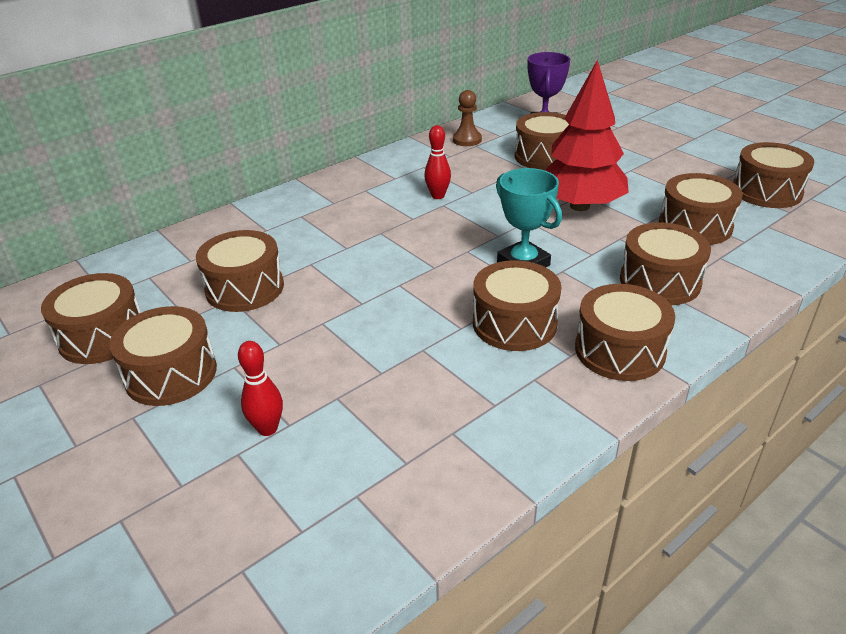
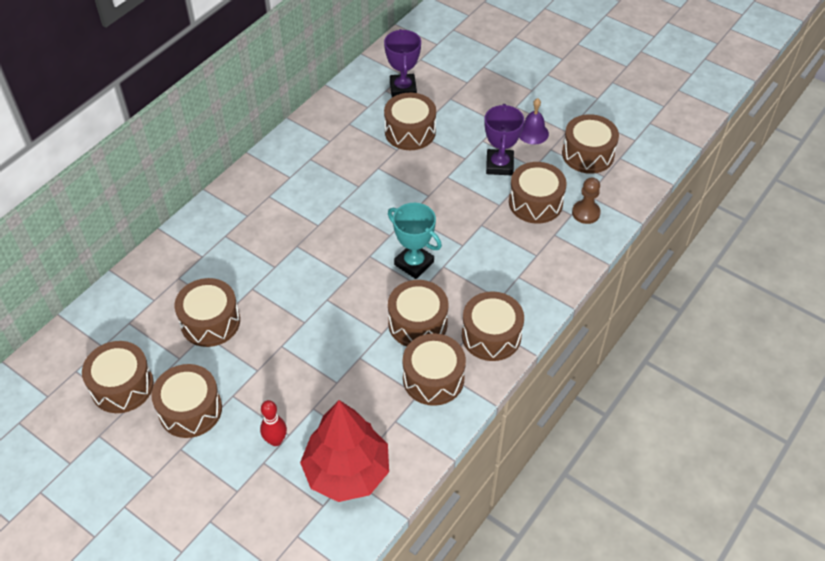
camera: 15 degrees left, 15 degrees up
red bowling pin [424,125,451,199] -> none
brown pawn [453,90,482,146] -> brown pawn moved to [572,177,601,224]
red tree [545,60,629,211] -> red tree moved to [300,400,389,502]
brown drum [620,222,711,305] -> brown drum moved to [403,333,466,406]
none -> purple trophy [484,104,524,175]
none -> purple bell [519,98,549,145]

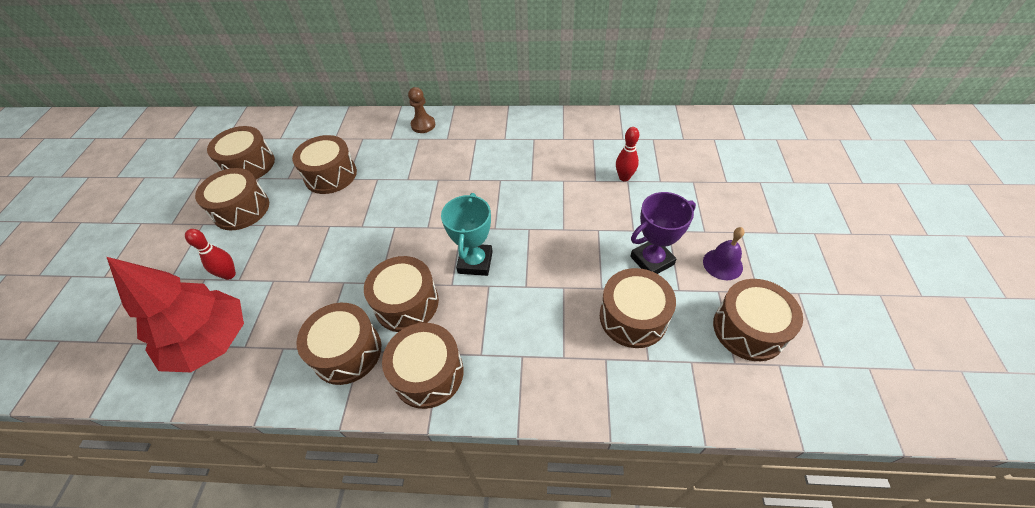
camera: 60 degrees right, 0 degrees up
purple trophy [384,29,421,97] -> none
brown drum [384,92,436,150] -> red bowling pin [616,127,639,182]
brown pawn [572,177,601,224] -> brown pawn moved to [408,87,435,133]

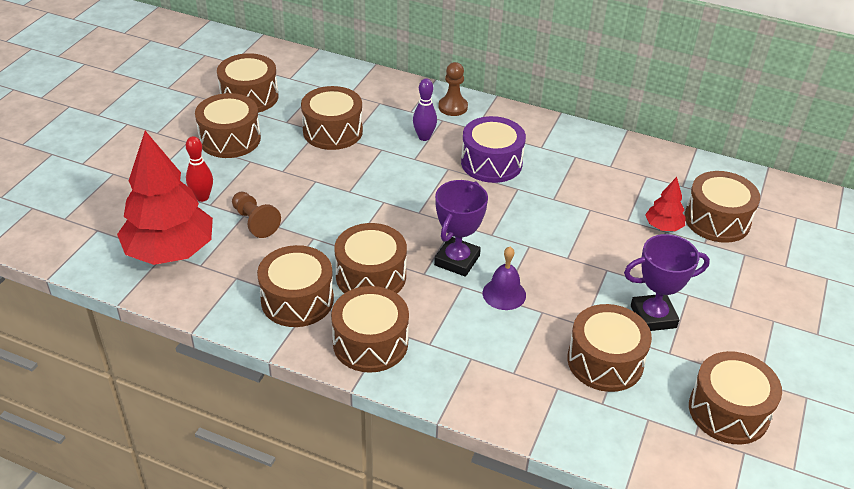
camera: 15 degrees right, 10 degrees down
turquoise trophy [441,193,493,276] -> purple trophy [434,180,488,277]
red bowling pin [616,127,639,182] -> red tree [645,177,686,231]
purple bell [703,227,744,280] -> purple bell moved to [483,247,526,310]
none -> brown pawn [232,192,281,238]
none -> purple bowling pin [413,79,437,141]
none -> purple drum [461,116,526,183]
none -> brown drum [684,171,760,243]

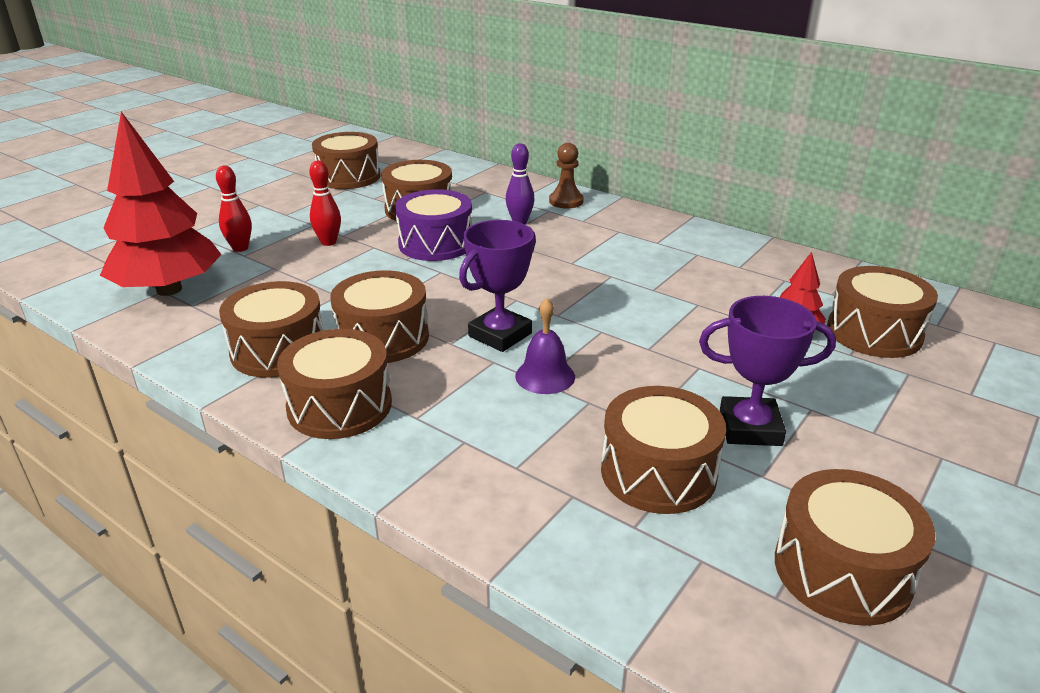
camera: 15 degrees right, 10 degrees down
brown drum [195,93,261,158] -> none
brown pawn [232,192,281,238] -> none
purple drum [461,116,526,183] -> purple drum moved to [395,189,472,261]
none -> red bowling pin [309,161,341,246]

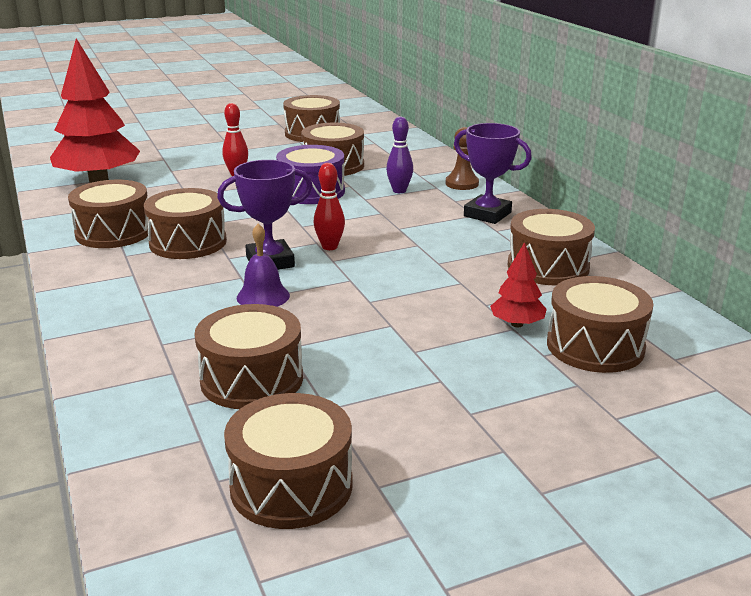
camera: 30 degrees right, 5 degrees down
red bowling pin [216,166,252,252] -> red bowling pin moved to [314,163,345,250]
brown drum [277,329,392,439] -> brown drum moved to [508,209,595,285]
purple trophy [699,296,836,446] -> purple trophy moved to [454,123,532,224]

